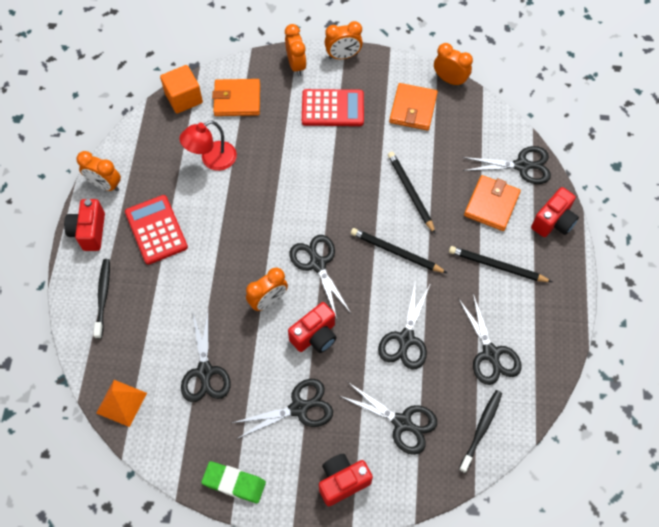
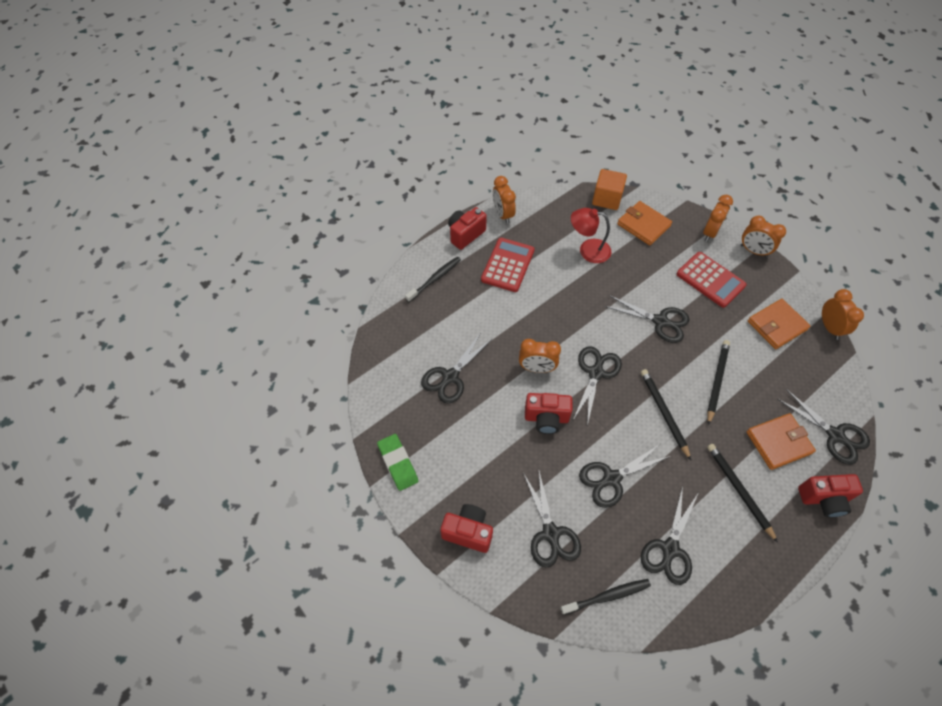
camera: 45 degrees right, 5 degrees down
orange pyramid [96,380,147,427] -> none
black scissors [232,379,333,439] -> black scissors moved to [604,295,689,343]

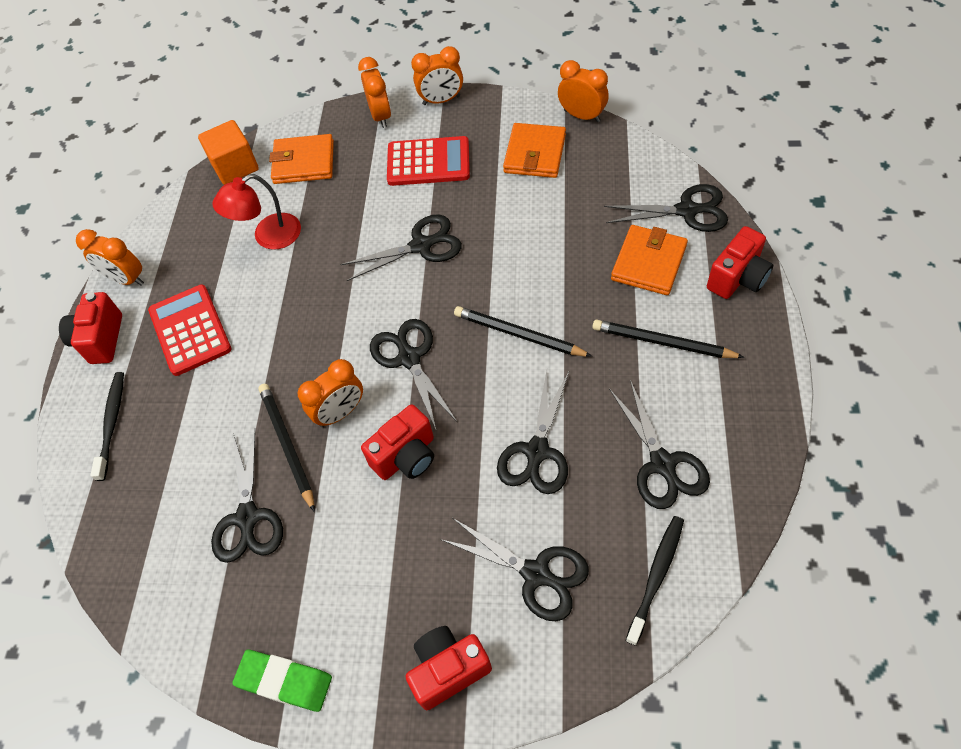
camera: 40 degrees left, 0 degrees up
black pencil [707,340,730,425] -> black pencil moved to [258,384,315,512]

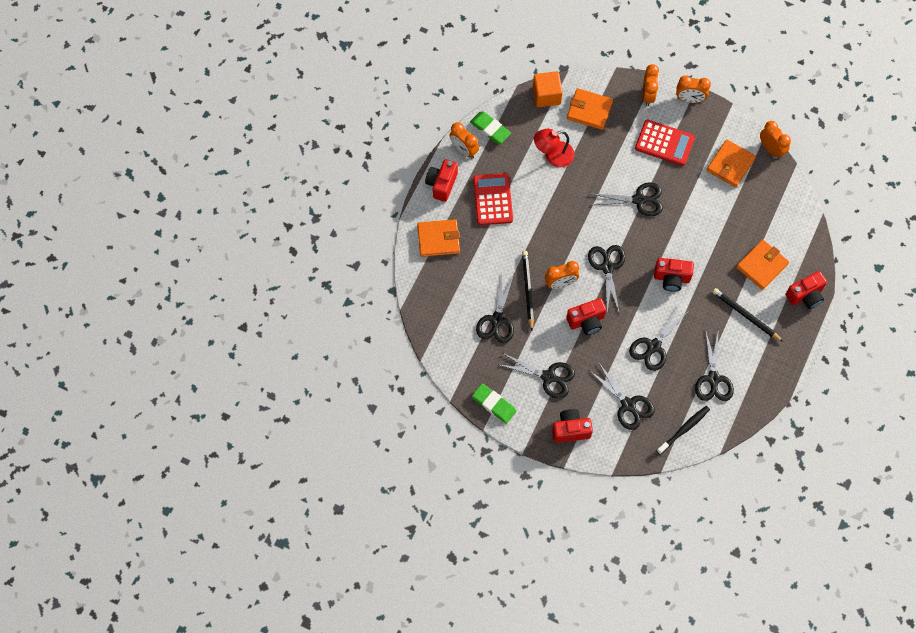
camera: 15 degrees right, 10 degrees up
black toothbrush [91,372,124,481] -> orange wallet [417,219,460,257]
black pencil [454,306,592,357] -> red camera [654,258,694,291]
black scissors [604,184,728,232] -> black scissors moved to [500,353,575,399]
none -> green eraser [470,111,511,144]

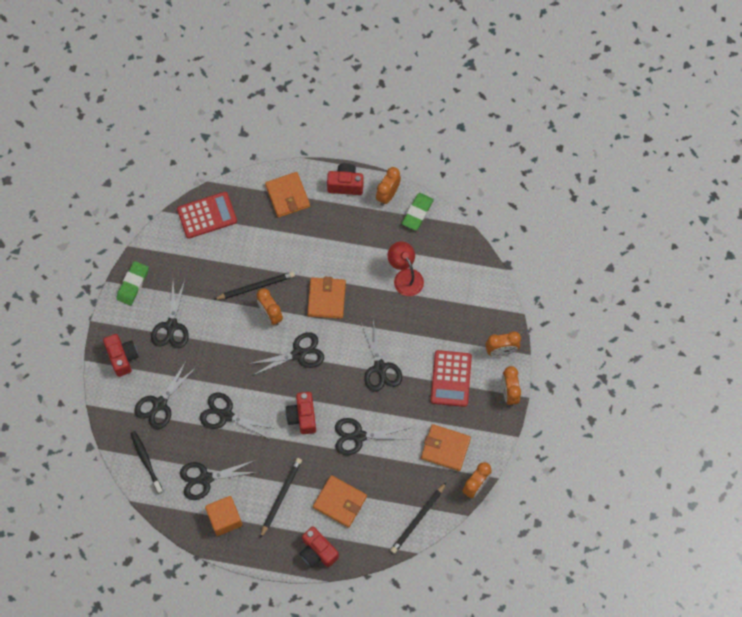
camera: 75 degrees right, 0 degrees up
red calculator [473,173,513,225] -> red calculator moved to [177,192,237,239]
black scissors [476,273,514,343] -> black scissors moved to [335,418,410,455]
orange cube [533,71,563,107] -> orange cube moved to [205,496,242,536]
red camera [566,298,606,335] -> none
orange wallet [567,88,613,130] -> orange wallet moved to [307,277,346,319]
black toothbrush [657,406,710,455] -> black toothbrush turned 150 degrees counterclockwise [130,431,163,494]
none -> black pencil [390,483,446,554]

